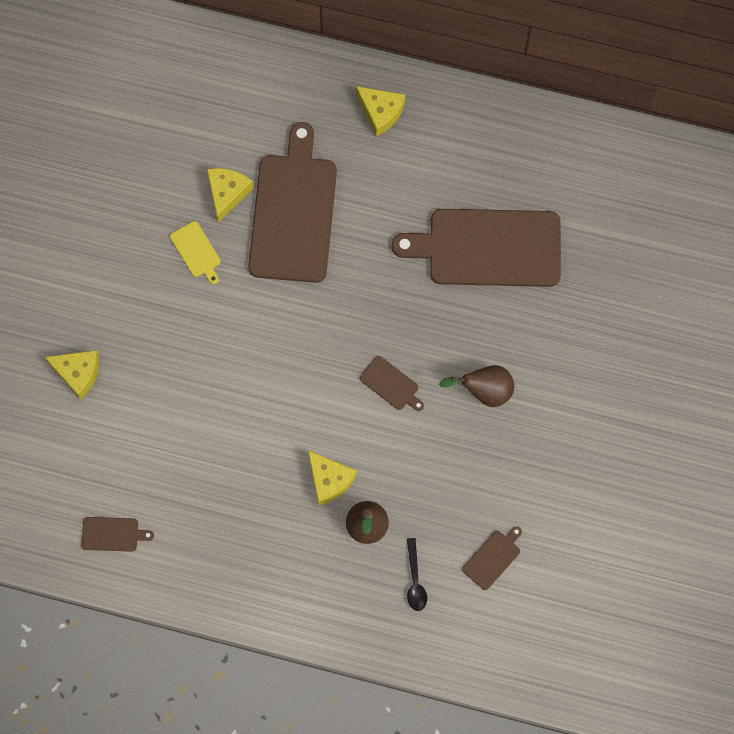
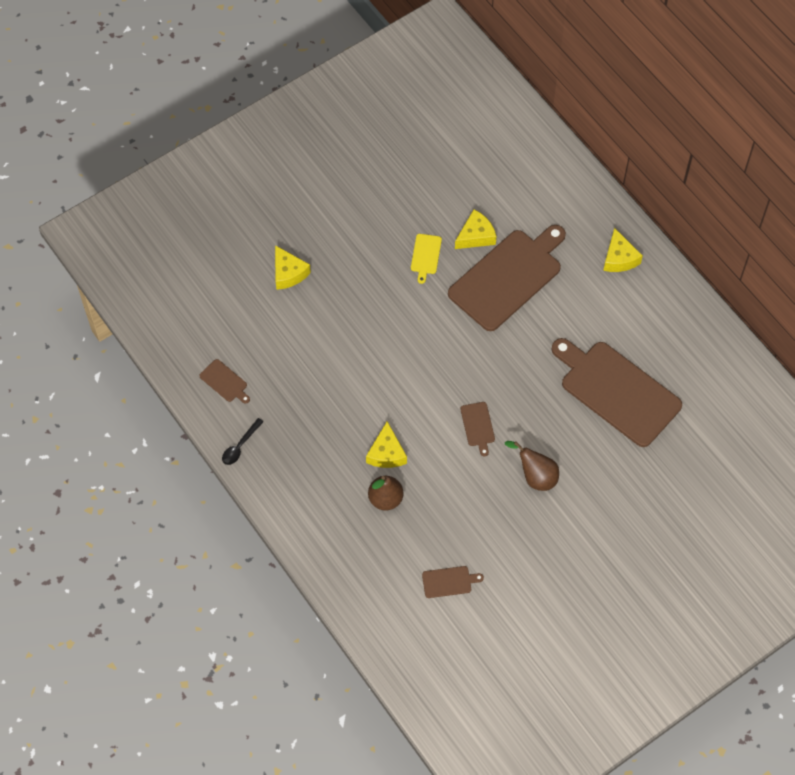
camera: 40 degrees right, 10 degrees down
black spoon [407,538,427,611] -> black spoon moved to [222,418,264,465]

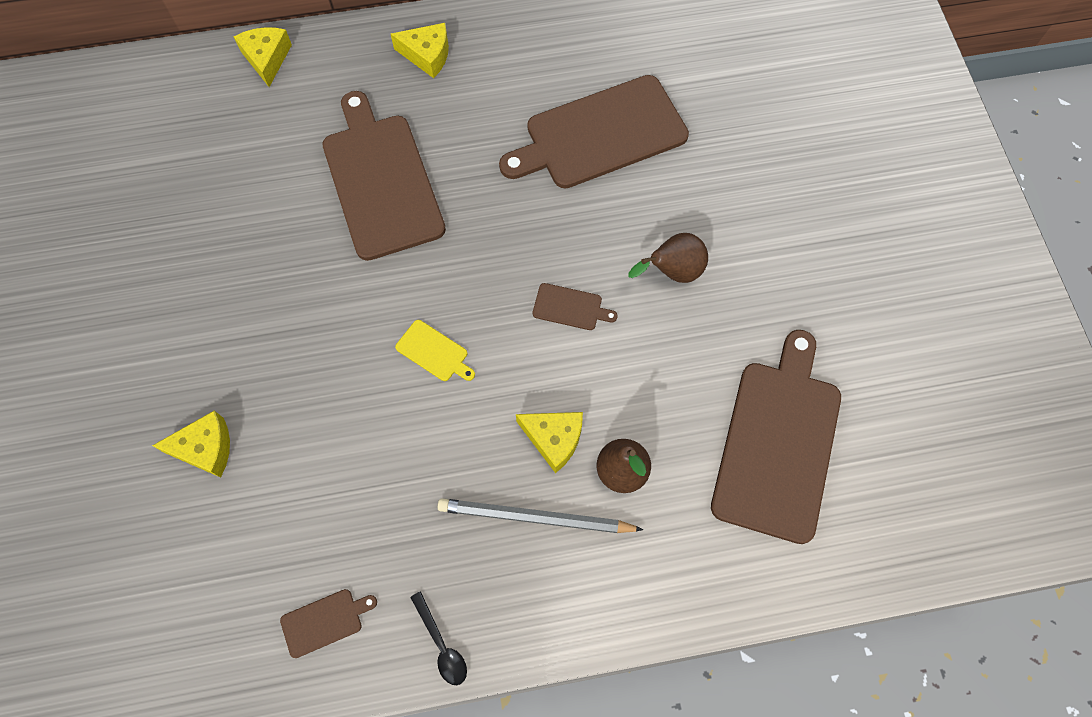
camera: 65 degrees left, 5 degrees up
yellow cutting board [411,234,442,284] -> yellow cutting board moved to [395,320,475,381]
brown cutting board [422,566,484,598] -> brown cutting board [711,330,841,544], size x2.46
yellow cheese [455,209,497,249] -> yellow cheese moved to [233,27,292,87]
none -> grey pencil [437,498,644,533]

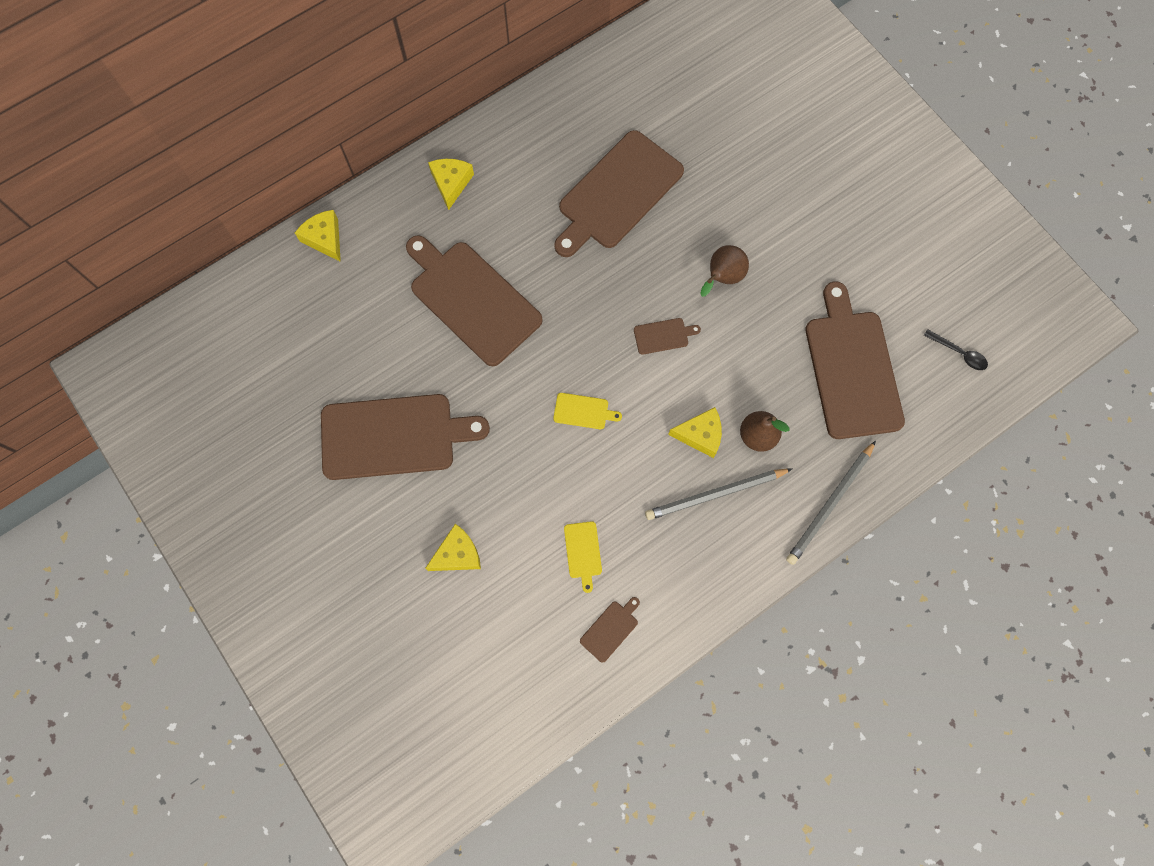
camera: 25 degrees left, 5 degrees up
yellow cheese [391,23,449,78] -> yellow cheese turned 75 degrees counterclockwise [428,159,474,210]
black spoon [410,591,467,685] -> black spoon moved to [924,329,988,370]
none -> brown cutting board [321,394,490,480]
none -> yellow cutting board [564,521,602,593]
none -> grey pencil [786,441,876,565]

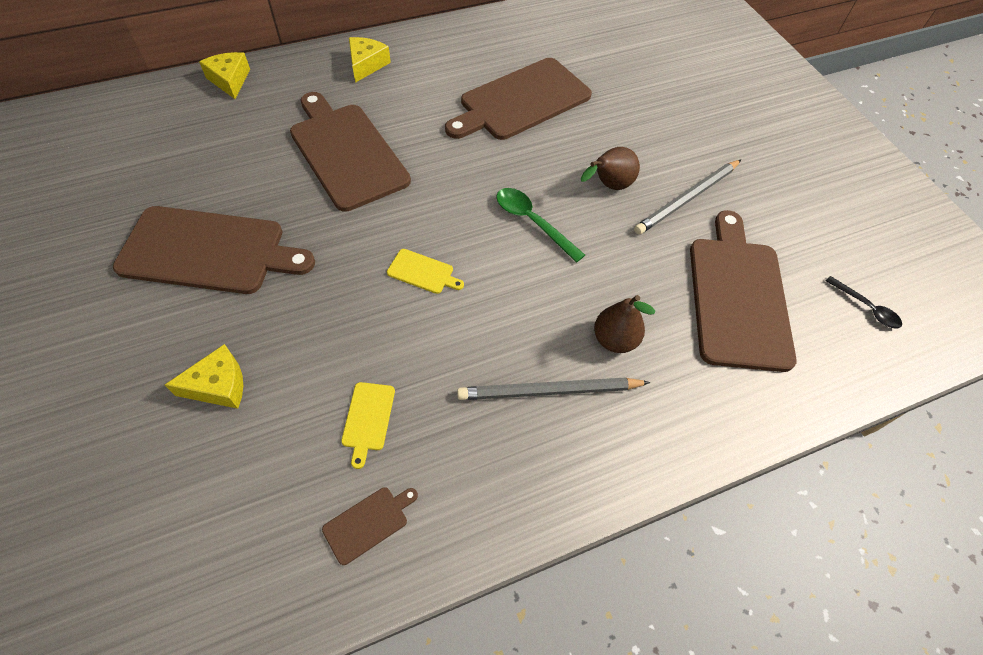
camera: 10 degrees right, 15 degrees down
brown cutting board [634,318,701,355] -> green spoon [496,188,585,263]
yellow cheese [668,407,722,458] -> none
grey pencil [786,441,876,565] -> grey pencil moved to [634,160,741,235]

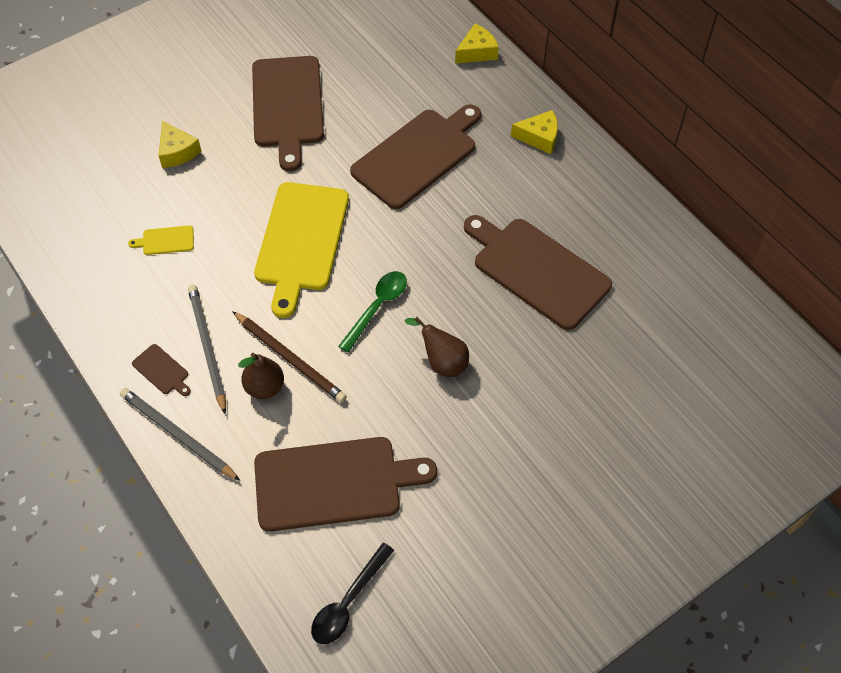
camera: 80 degrees right, 0 degrees up
brown cutting board [322,487,418,565] -> brown cutting board moved to [132,344,191,396]
yellow cutting board [387,249,464,294] -> yellow cutting board [254,182,349,318], size x2.46
grey pencil [634,160,741,235] -> grey pencil moved to [120,388,240,481]
black spoon [826,276,902,329] -> black spoon [311,543,394,644], size x1.50
none -> brown pencil [232,311,347,403]

